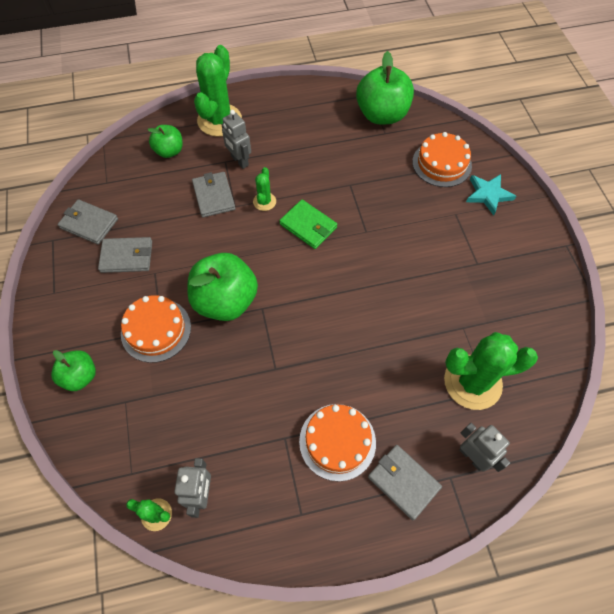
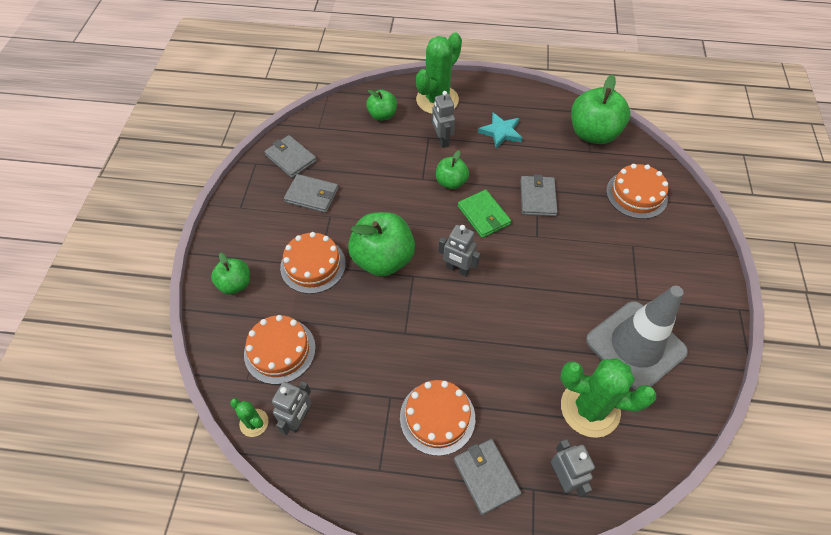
camera: 20 degrees right, 5 degrees down
grey wallet [192,172,235,218] -> grey wallet moved to [520,174,558,216]
green cactus [253,167,276,211] -> green apple [436,150,469,189]
turquoise star [466,174,516,215] -> turquoise star moved to [478,113,522,148]
none -> orange cake [244,315,316,384]
none -> grey robot [438,225,480,276]
none -> grey traffic cone [586,286,688,391]

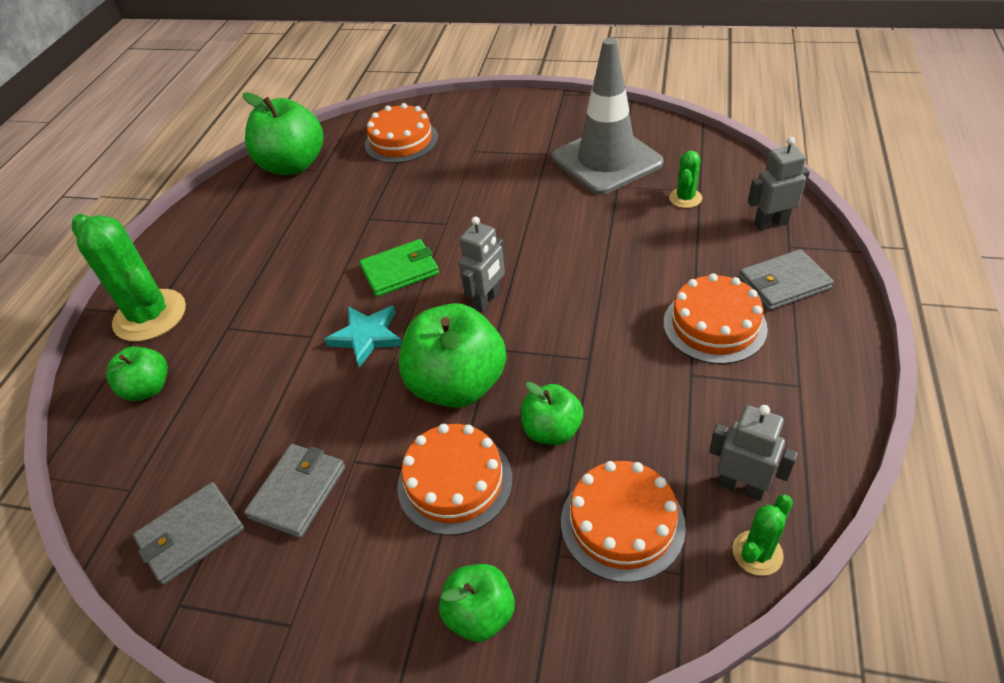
camera: 80 degrees left, 10 degrees down
grey robot [432,91,455,148] -> none
green apple [436,150,469,189] -> green apple moved to [521,382,583,445]
turquoise star [478,113,522,148] -> turquoise star moved to [324,306,402,368]
grey wallet [520,174,558,216] -> none
green cactus [560,358,656,438] -> green cactus [669,151,702,208], size x0.48

